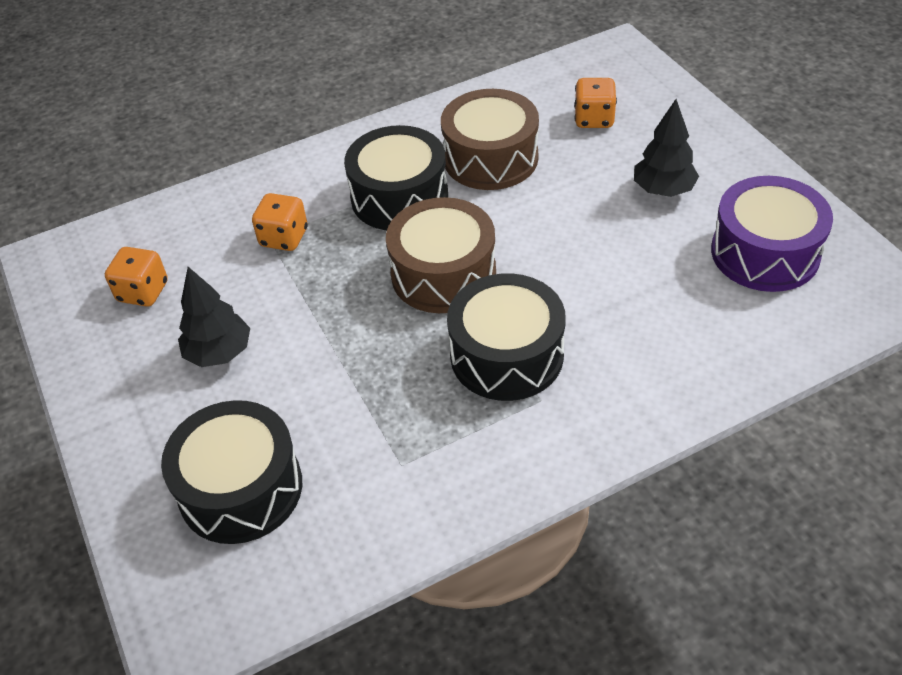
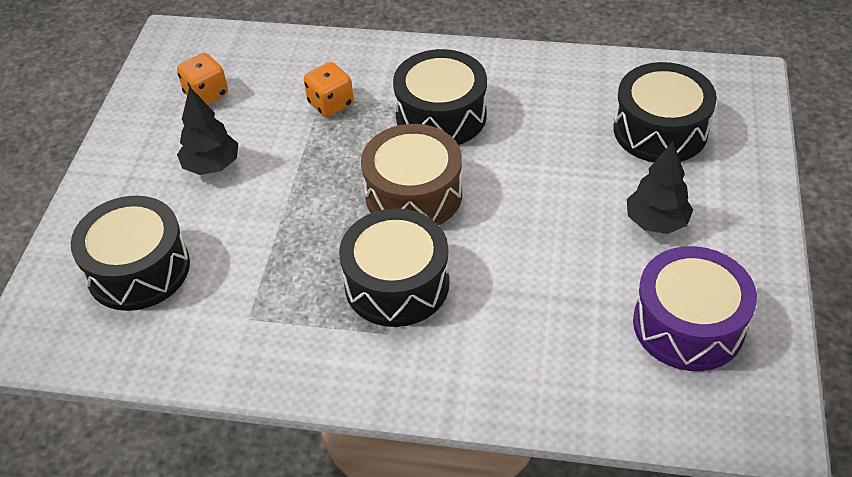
camera: 35 degrees right, 0 degrees up
brown drum [441,89,539,190] -> none
orange dice [574,78,617,128] -> black drum [613,62,717,162]

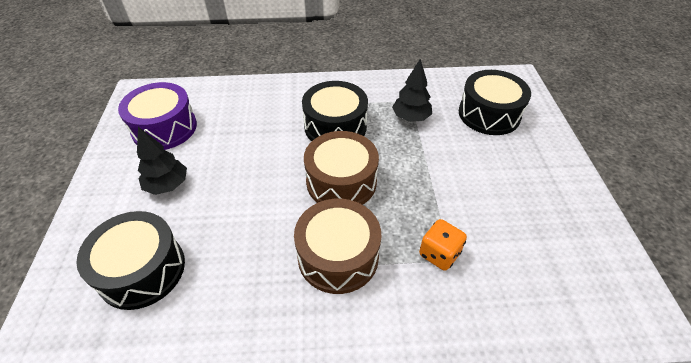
camera: 165 degrees right, 0 degrees up
orange dice [177,53,228,105] -> none
black tree [177,86,238,175] -> black tree moved to [392,59,432,122]
black drum [393,49,487,145] -> brown drum [294,199,381,294]

